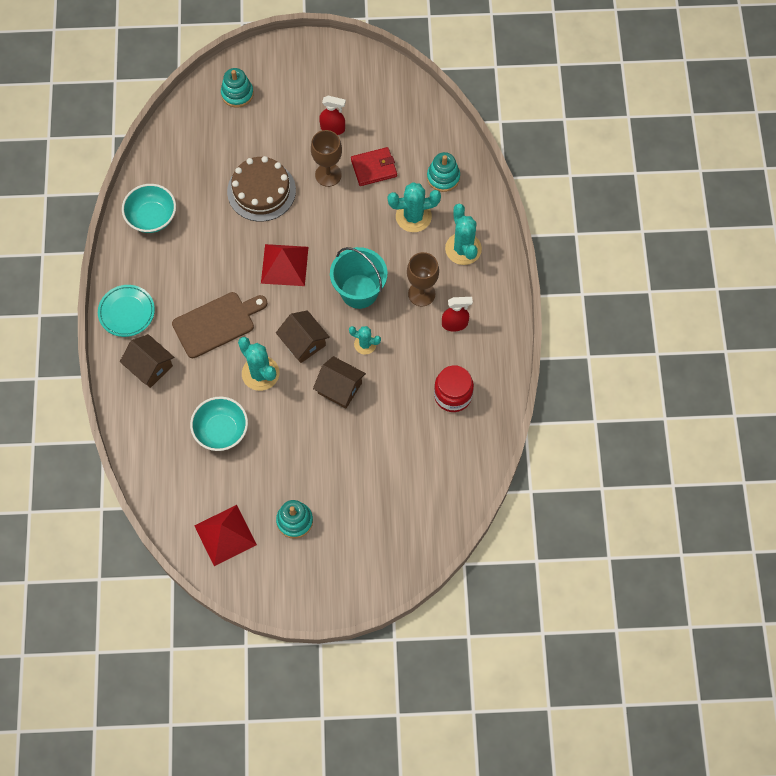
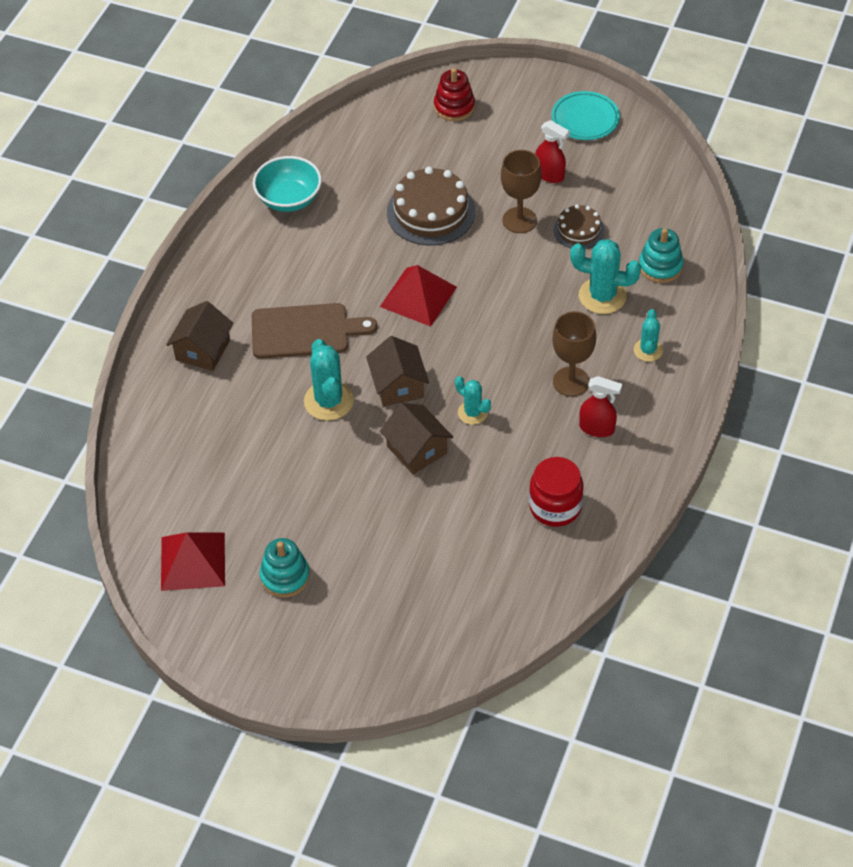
camera: 25 degrees right, 15 degrees down
turquoise plate [98,285,155,337] -> turquoise plate moved to [551,91,620,140]
brown house [120,334,174,388] -> brown house turned 45 degrees clockwise [166,301,234,371]
turquoise bowl [190,396,248,451] -> none
turquoise stacking toy [221,68,254,108] -> red stacking toy [434,68,475,121]
turquoise bucket [330,247,387,309] -> none
red wallet [351,147,397,186] -> brown cake [554,204,605,249]
turquoise cactus [445,204,482,265] -> turquoise cactus [634,309,663,362], size x0.60

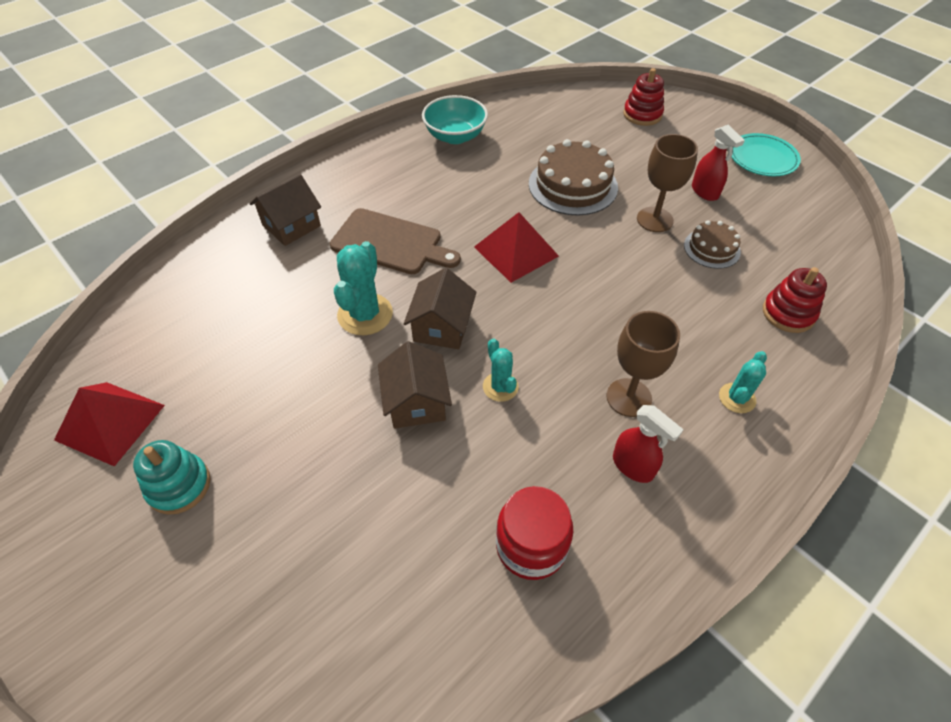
camera: 25 degrees right, 0 degrees up
turquoise cactus [570,239,641,314] -> none
turquoise stacking toy [639,228,684,283] -> red stacking toy [763,267,827,333]

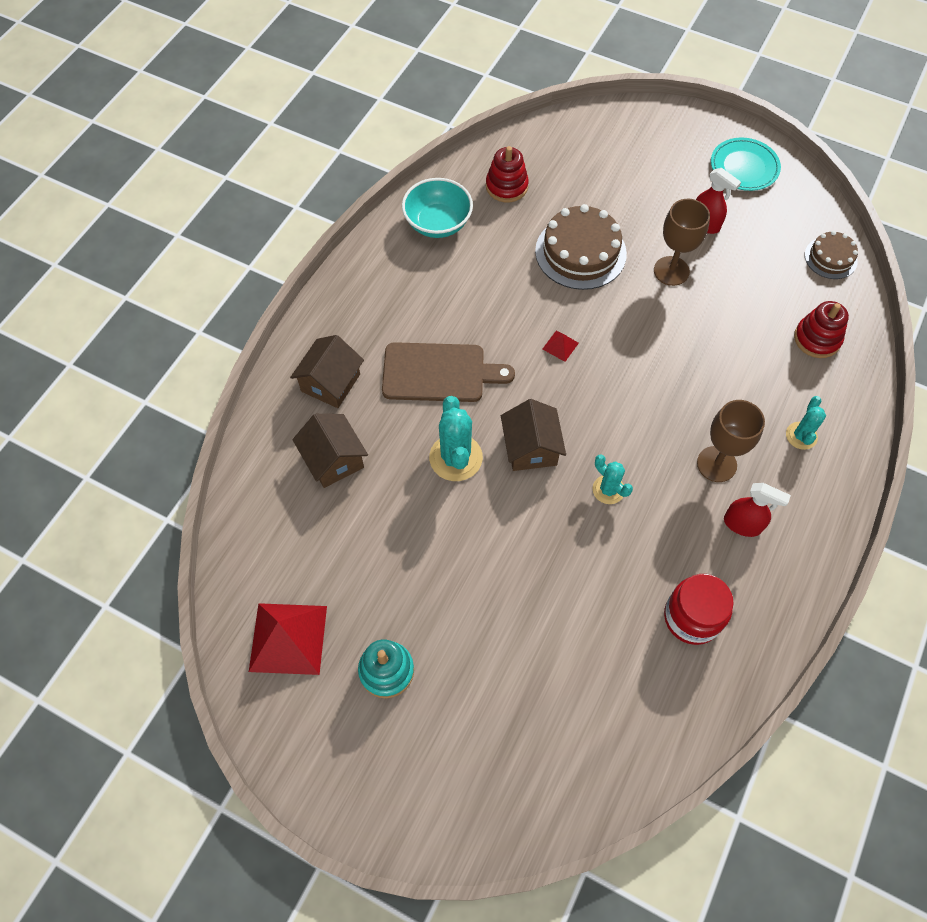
camera: 20 degrees left, 10 degrees up
brown house [378,341,452,429] -> brown house moved to [292,414,368,488]
red pyramid [474,212,559,283] -> red pyramid [543,331,579,362], size x0.45
red stacking toy [623,68,664,126] -> red stacking toy moved to [486,146,529,202]
brown cake [684,221,741,269] -> brown cake moved to [805,231,858,279]

